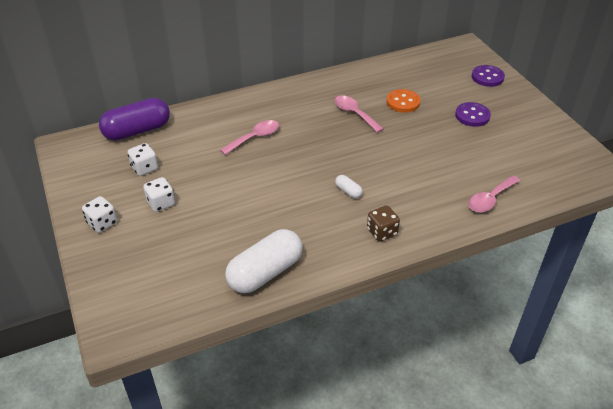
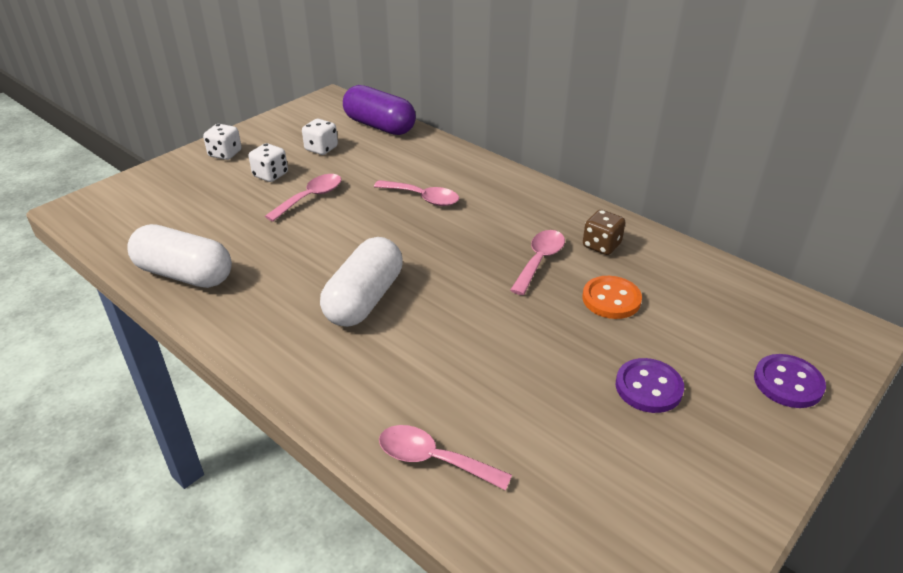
camera: 65 degrees right, 5 degrees down
white capsule [335,175,363,198] -> white capsule [320,237,403,327], size x2.36
brown dice [367,205,400,242] -> brown dice moved to [583,210,626,255]
none -> pink spoon [265,174,342,222]

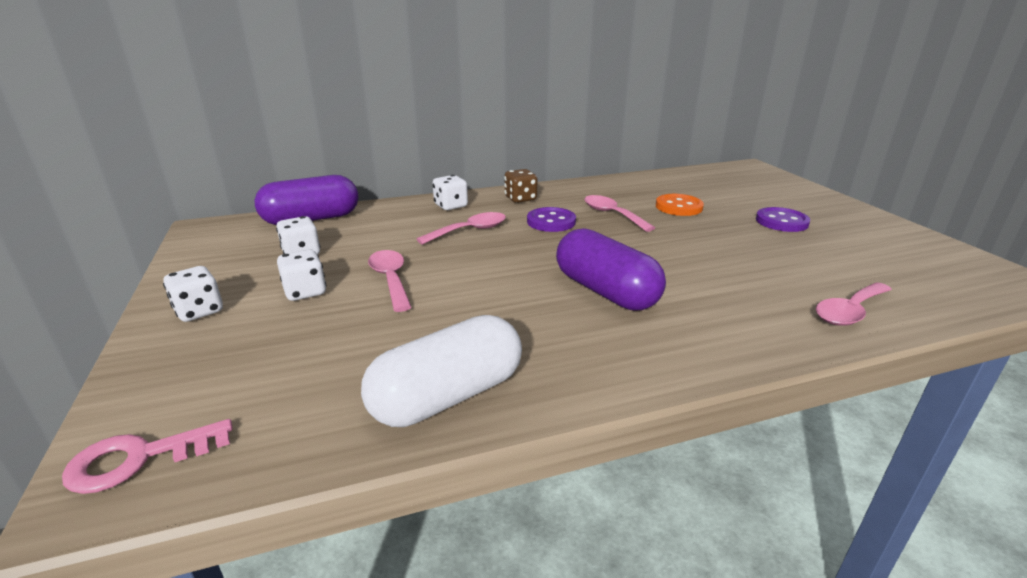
camera: 60 degrees left, 10 degrees down
white capsule [320,237,403,327] -> purple capsule [556,228,666,311]
brown dice [583,210,626,255] -> brown dice moved to [504,169,537,203]
purple button [754,354,826,408] -> purple button moved to [527,207,576,232]
none -> pink key [62,419,233,494]
none -> white dice [433,175,468,210]

